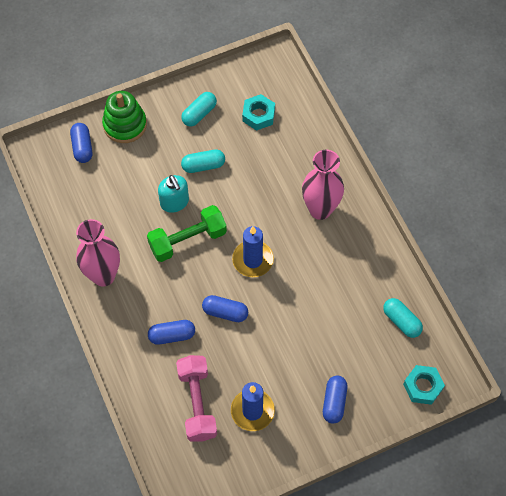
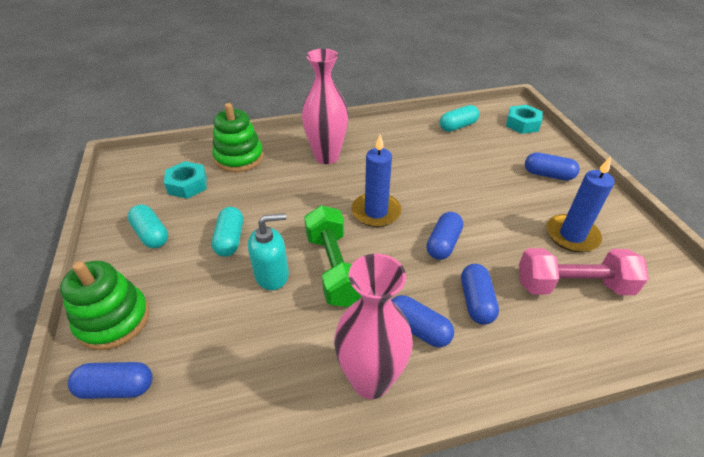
camera: 80 degrees left, 20 degrees down
none -> green stacking toy [213,103,264,172]
none -> blue capsule [392,295,454,347]

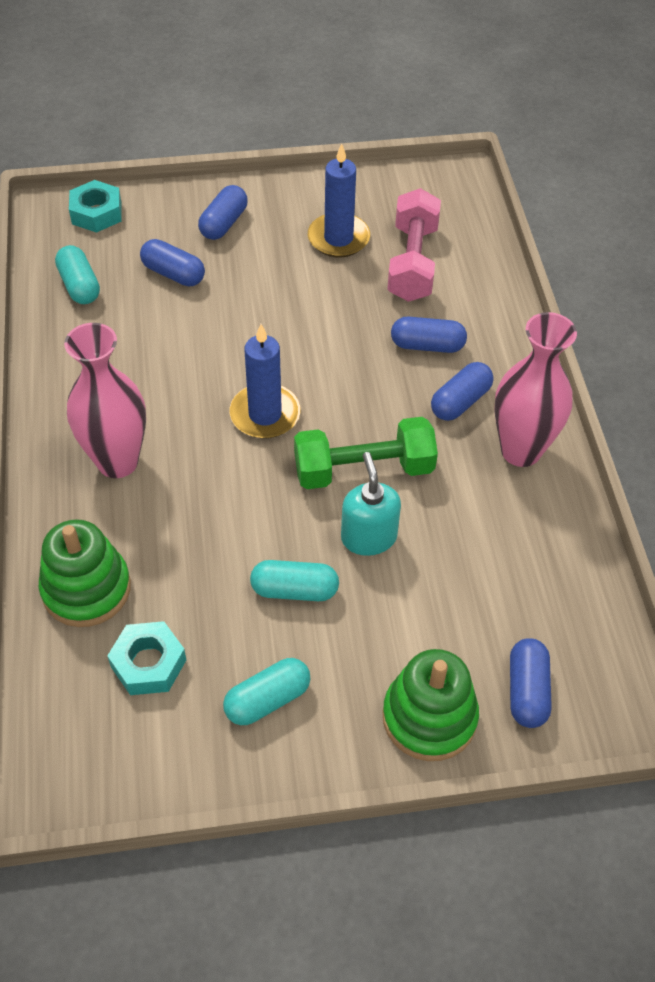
camera: 85 degrees left, 10 degrees up
blue capsule [426,212,463,260] -> blue capsule moved to [140,239,205,286]

